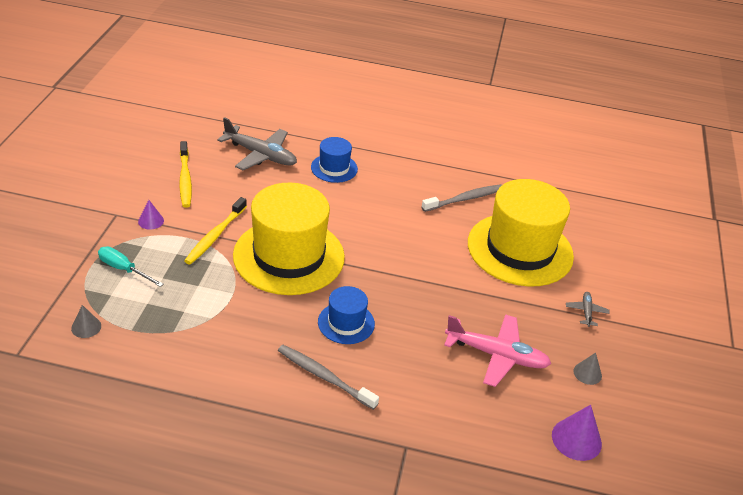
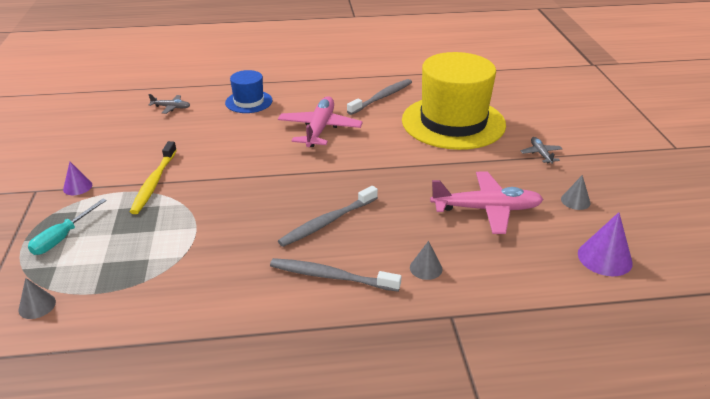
camera: 15 degrees left, 5 degrees down
turquoise screwdriver [98,246,164,287] -> turquoise screwdriver turned 75 degrees counterclockwise [28,199,107,255]
yellow toothbrush [179,141,192,208] -> none
grey plane [217,117,297,170] -> grey plane [148,94,190,114], size x0.48
yellow hat [233,183,345,295] -> none
blue hat [318,286,375,344] -> grey toothbrush [278,186,378,247]
none -> pink plane [278,96,363,147]
none -> grey cone [410,241,442,280]

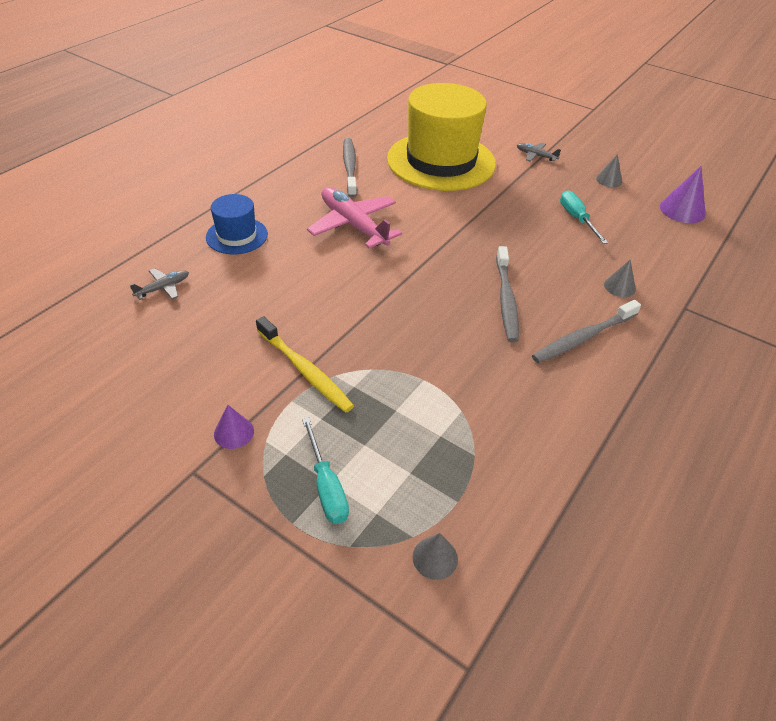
camera: 50 degrees left, 10 degrees up
pink plane [430,172,544,234] -> turquoise screwdriver [560,190,608,244]

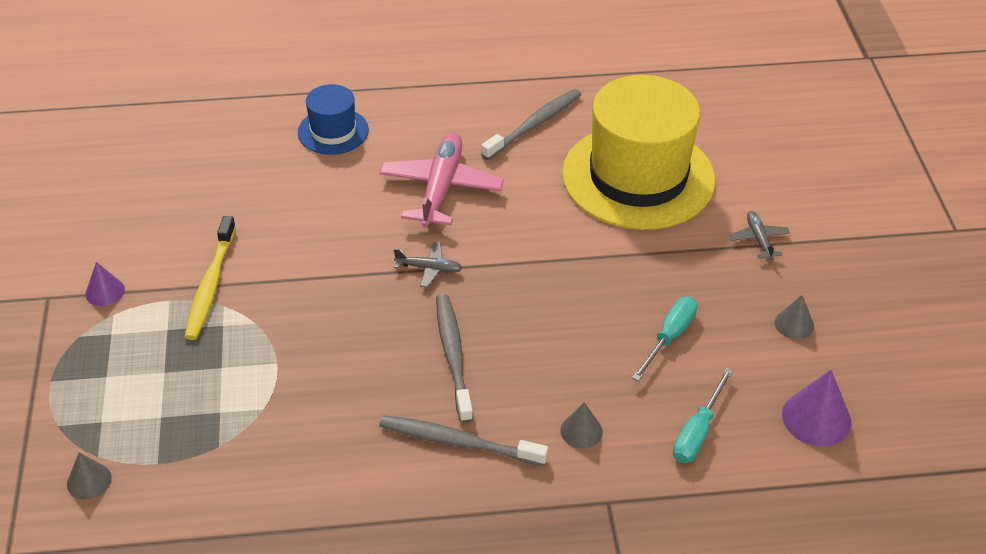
camera: 50 degrees right, 0 degrees up
grey plane [130,268,189,300] -> grey plane moved to [394,242,462,288]
turquoise screwdriver [302,417,349,524] -> turquoise screwdriver moved to [673,368,733,463]
grey toothbrush [496,246,519,342] -> grey toothbrush turned 120 degrees clockwise [436,294,473,423]

